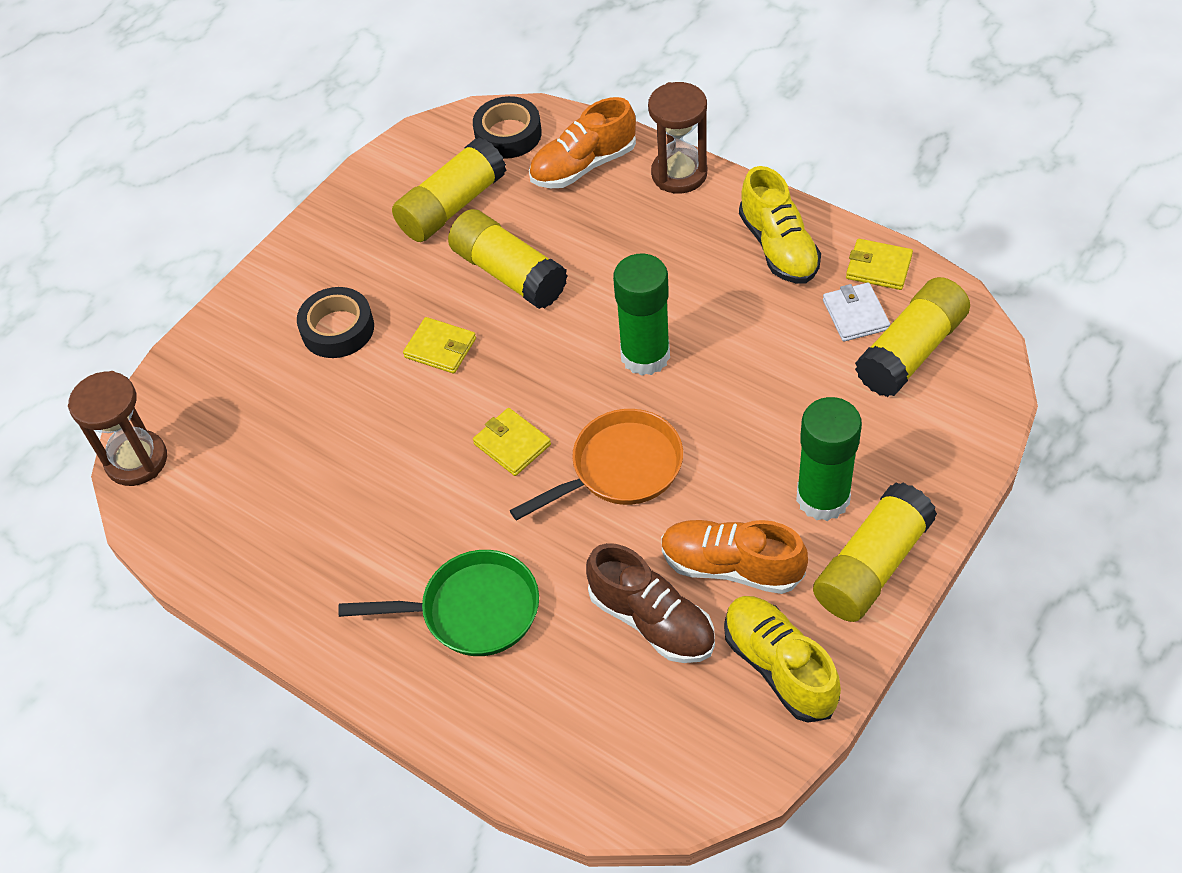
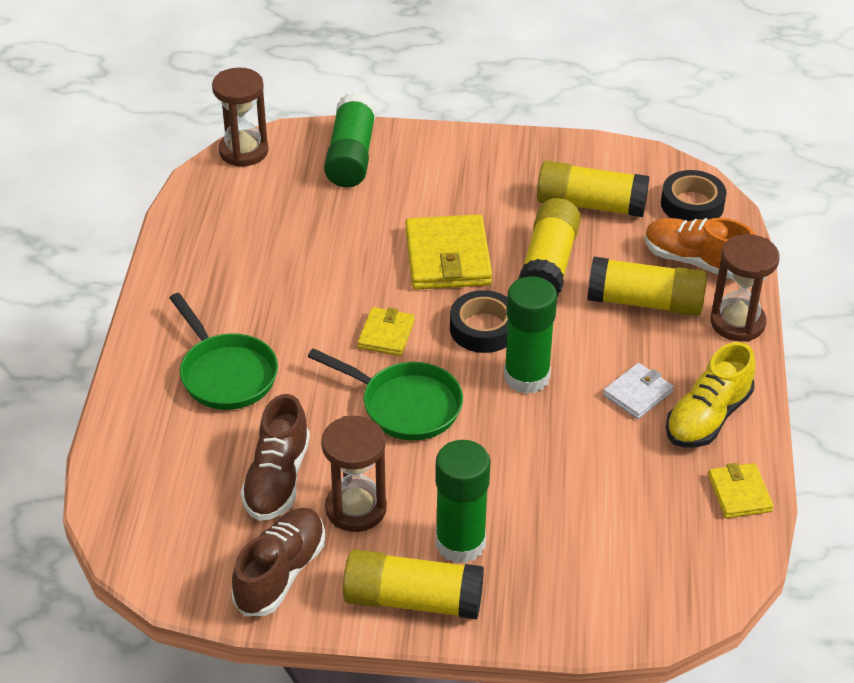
camera: 55 degrees right, 10 degrees down
black tape [297,287,374,358] -> black tape moved to [450,290,508,353]
yellow wallet [403,317,476,374] -> yellow wallet [405,214,493,290], size x1.82
orange pan [510,409,683,521] -> green pan [307,348,463,440]
orange shoe [661,520,808,594] -> brown hourglass [321,416,387,532]
yellow shoe [724,596,841,723] -> brown shoe [231,508,325,616]
white wallet [823,282,890,342] -> white wallet moved to [603,363,674,419]
yellow glue stick [855,277,970,397] -> yellow glue stick moved to [587,257,707,316]
none -> green glue stick [324,92,376,188]

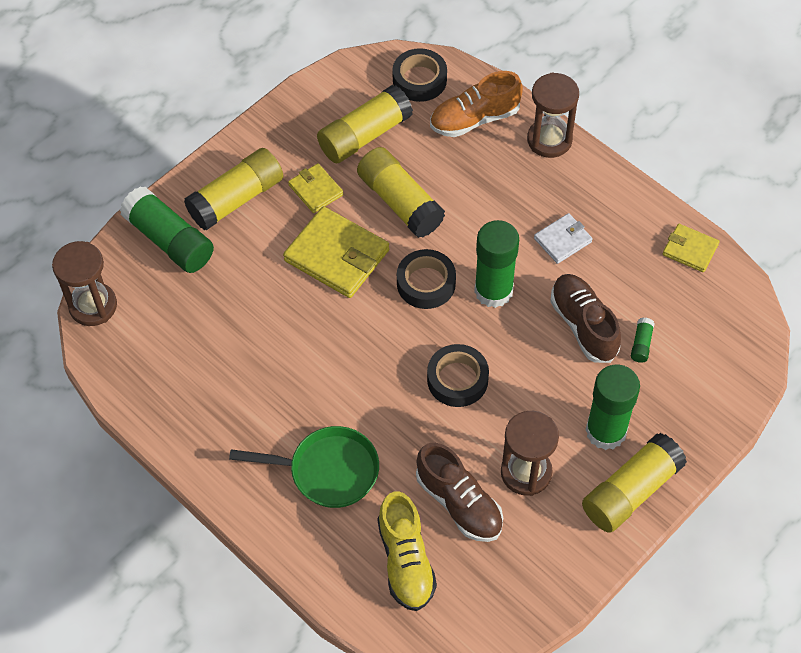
camera: 50 degrees left, 15 degrees up
brown shoe [231,508,325,616] -> brown shoe moved to [550,274,621,363]
green pan [307,348,463,440] -> black tape [427,344,489,407]
yellow wallet [358,307,415,356] -> yellow wallet moved to [288,163,344,213]
yellow glue stick [587,257,707,316] -> yellow glue stick moved to [184,148,283,230]
white wallet [603,363,674,419] -> white wallet turned 60 degrees clockwise [534,213,592,264]
yellow shoe [666,342,755,447] -> yellow shoe moved to [378,491,437,611]
none -> green glue stick [631,318,655,363]

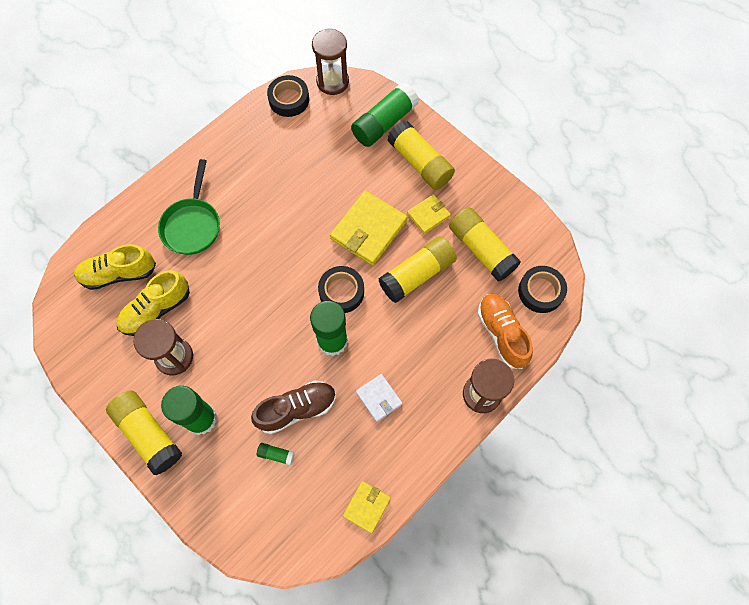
camera: 90 degrees right, 10 degrees up
brown shoe [416,443,503,542] -> yellow shoe [116,270,190,336]
black tape [427,344,489,407] -> black tape moved to [267,75,309,117]

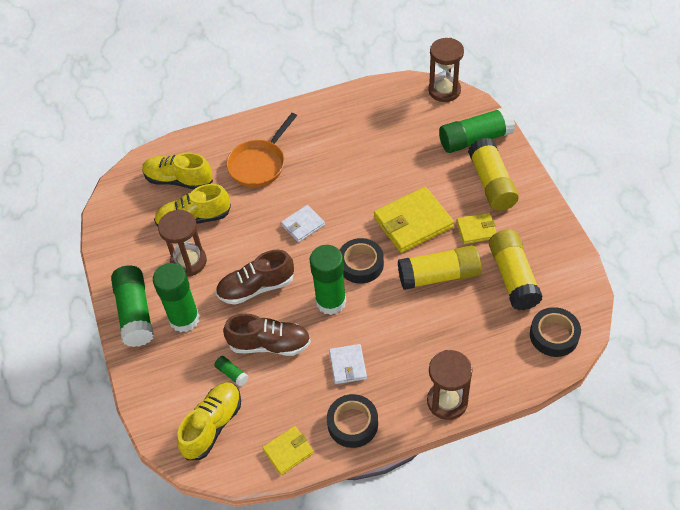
camera: 30 degrees right, 15 degrees down
yellow glue stick [106,390,182,475] -> green glue stick [111,265,154,347]
green pan [158,159,220,255] -> orange pan [226,113,297,187]
black tape [267,75,309,117] -> black tape moved to [327,394,378,448]
orange shoe [477,294,533,369] -> none
none -> yellow shoe [177,382,241,460]
none -> brown shoe [216,250,294,305]
none -> white wallet [281,205,325,242]

